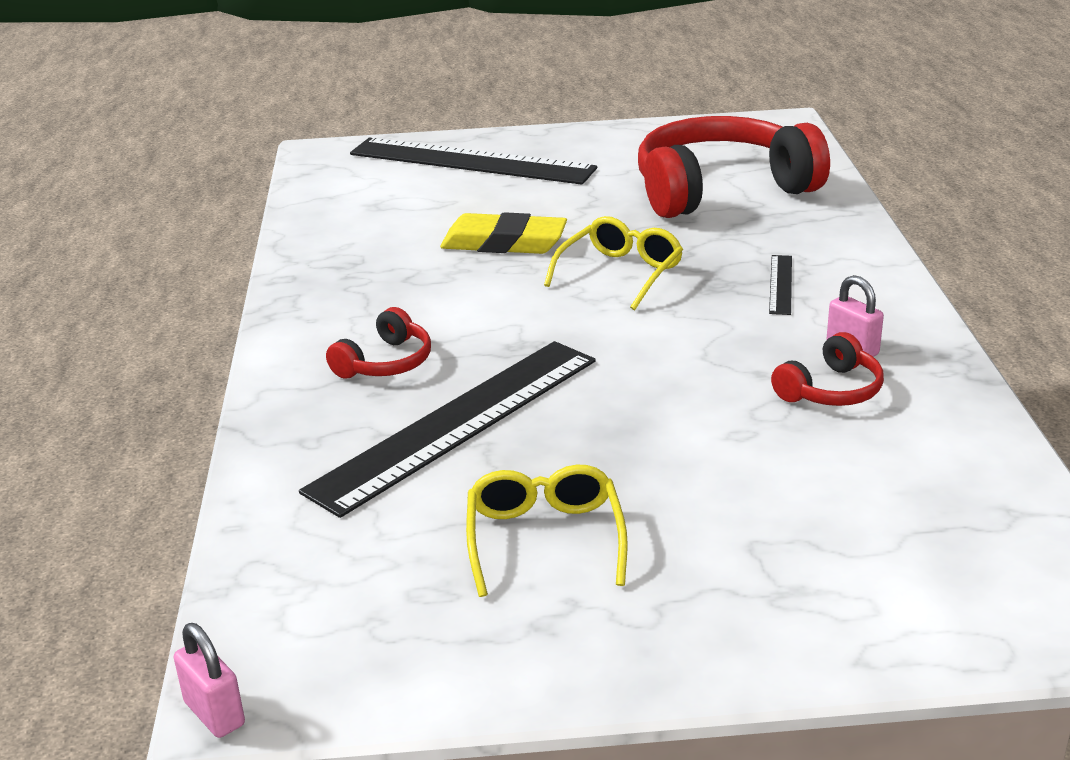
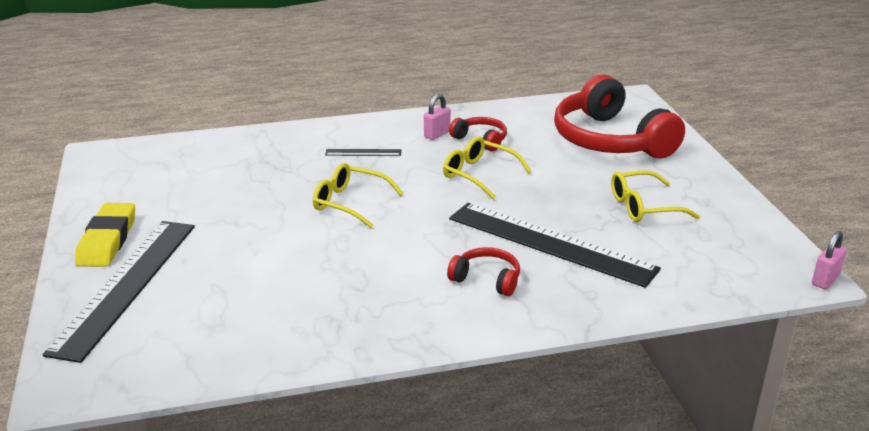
camera: 100 degrees left, 0 degrees up
yellow eraser [440,212,567,254] -> yellow eraser moved to [75,203,135,267]
red headphones [638,116,830,218] -> red headphones moved to [554,75,685,158]
none -> yellow glasses [443,136,532,200]

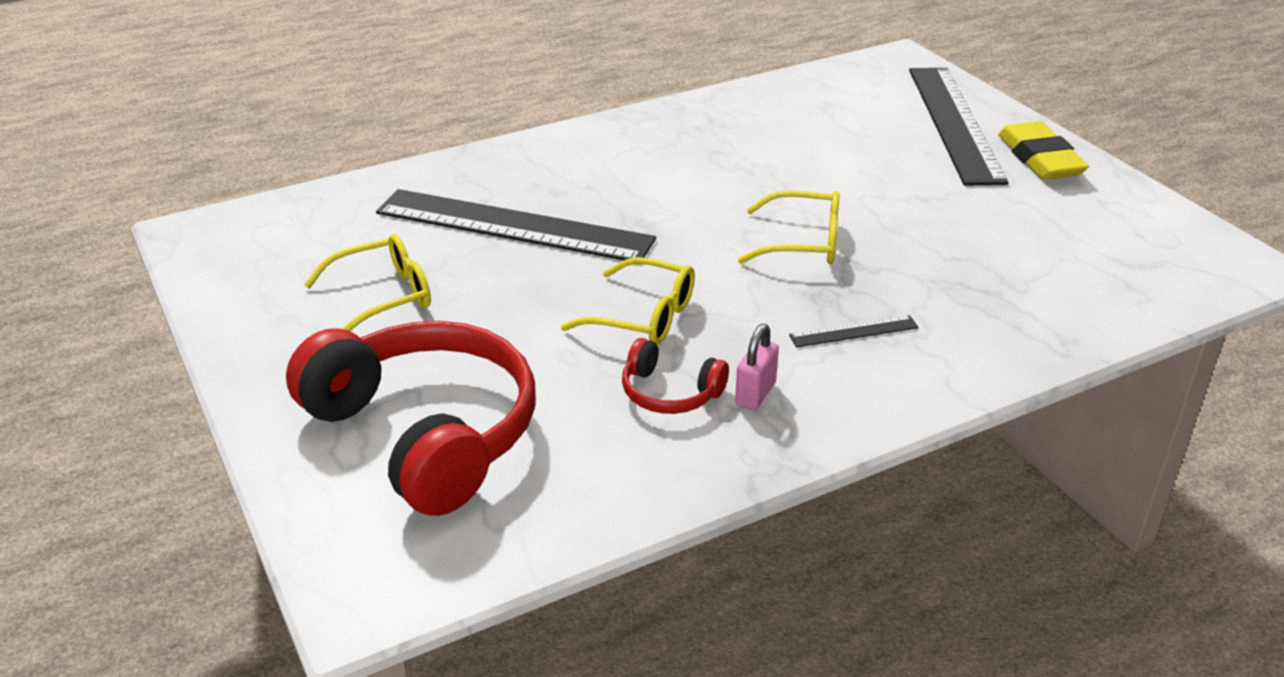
camera: 165 degrees right, 5 degrees up
red headphones [447,247,520,296] -> none
pink padlock [812,231,847,289] -> none

